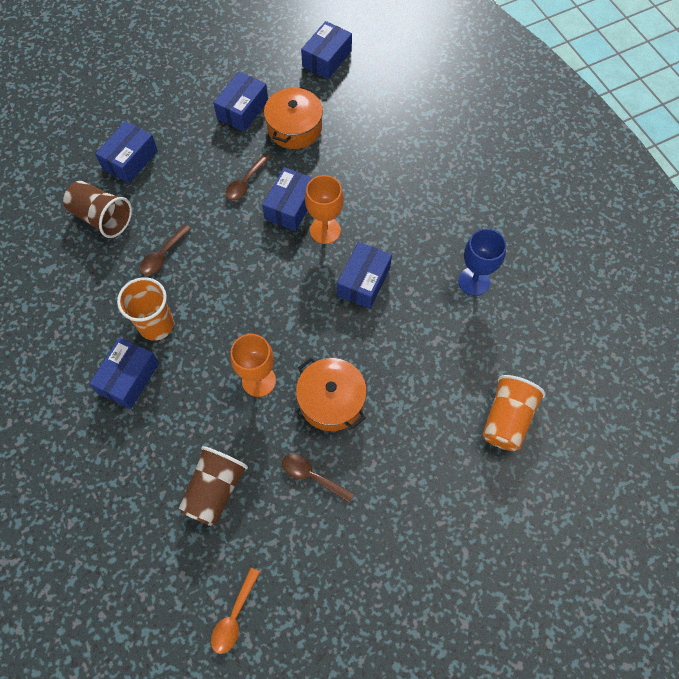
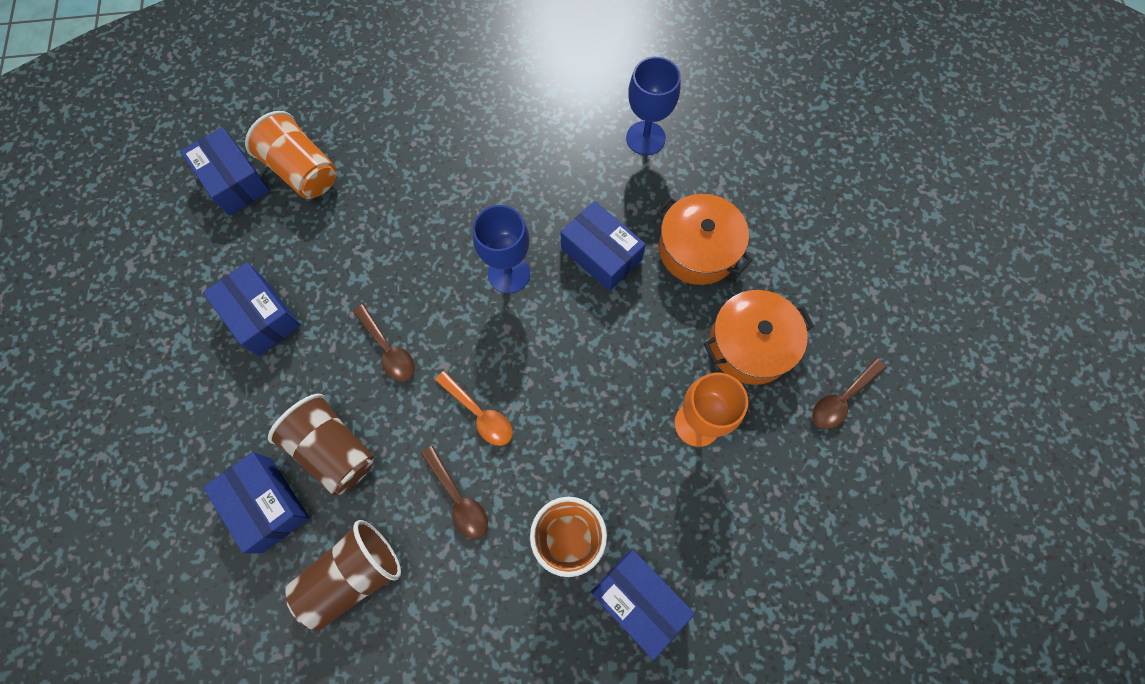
camera: 70 degrees left, 5 degrees up
brown cup [178,446,248,526] -> brown cup moved to [268,394,374,495]
orange spoon [211,567,260,654] -> orange spoon moved to [435,371,513,446]
blue box [262,167,313,231] -> none
orange pot [264,86,323,149] -> orange pot moved to [657,194,752,285]
orange goblet [305,175,344,244] -> blue goblet [473,205,530,294]
orange cup [482,375,545,451] -> orange cup moved to [245,111,337,199]

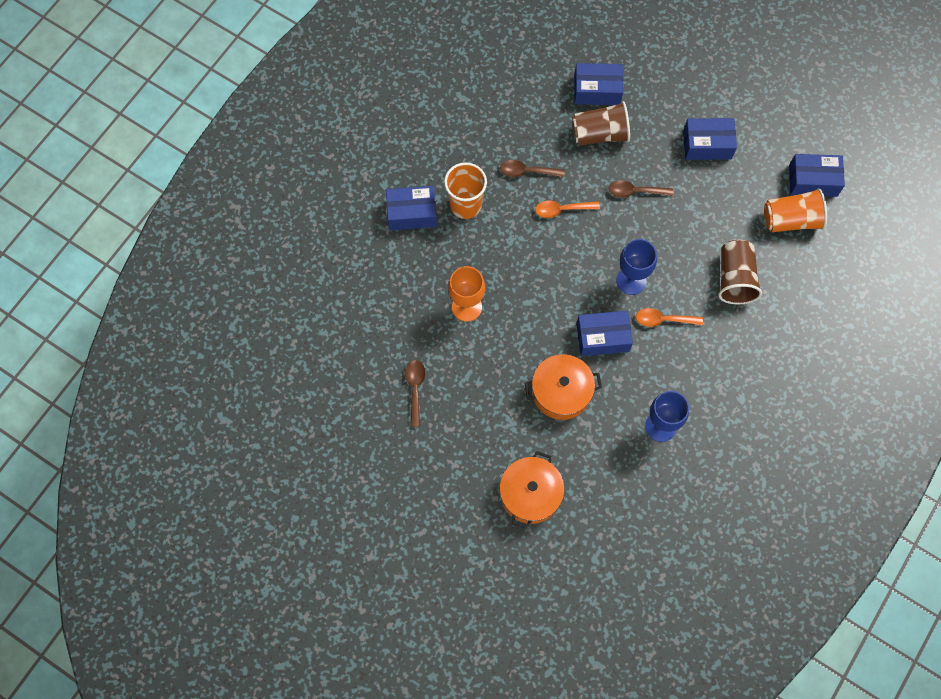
camera: 130 degrees right, 0 degrees up
brown cup [285,520,401,631] -> brown cup moved to [718,240,762,305]
orange pot [704,290,814,385] -> orange pot moved to [499,451,565,529]
none -> orange spoon [636,308,703,327]

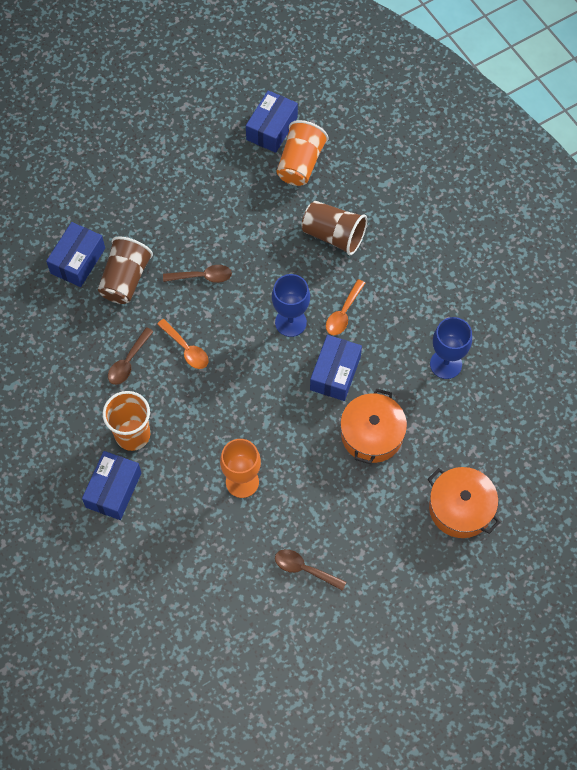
camera: 65 degrees left, 5 degrees down
orange spoon [535,201,600,218] -> orange spoon turned 60 degrees counterclockwise [157,319,209,369]
brown spoon [608,180,673,198] -> brown spoon turned 120 degrees counterclockwise [163,265,232,283]
blue box [683,118,737,160] -> none

